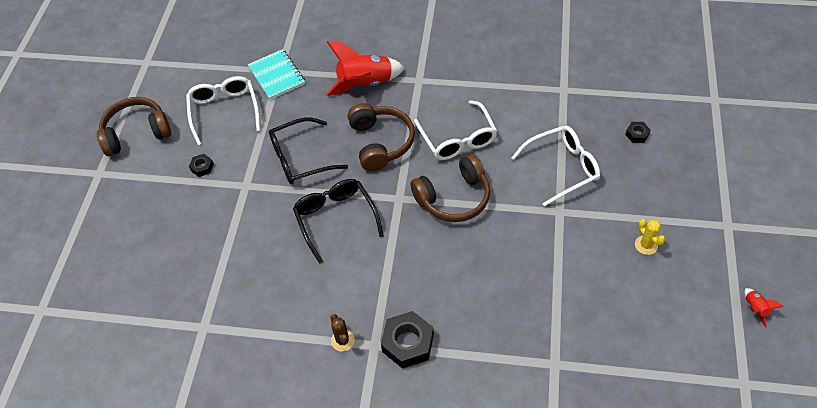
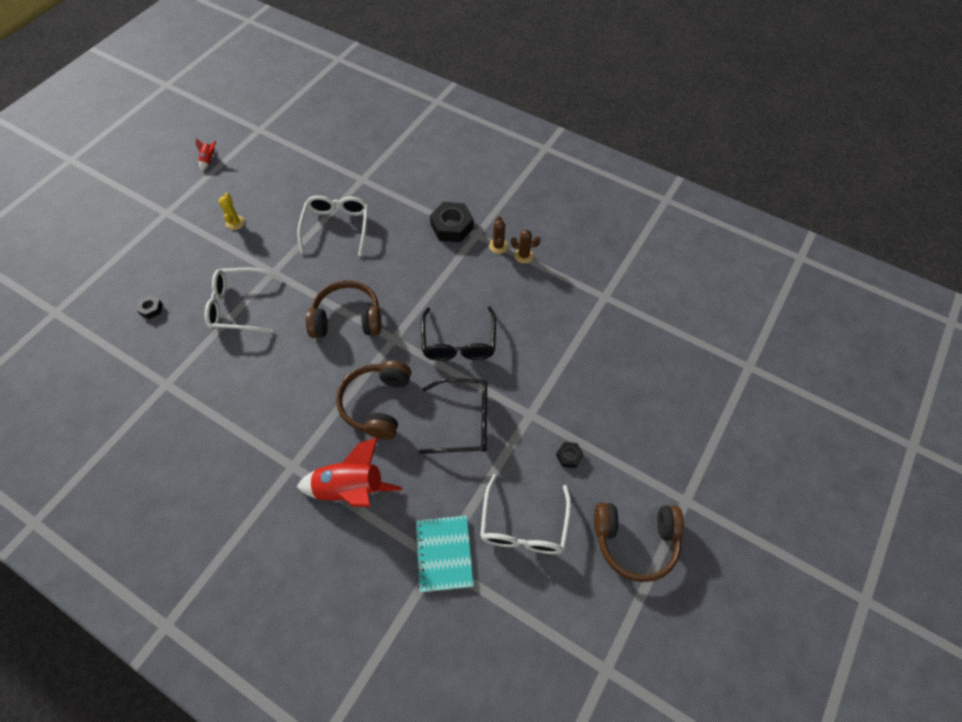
camera: 160 degrees left, 5 degrees up
white glasses [414,100,497,160] -> white glasses moved to [297,195,368,256]
none -> brown cactus [511,229,541,263]

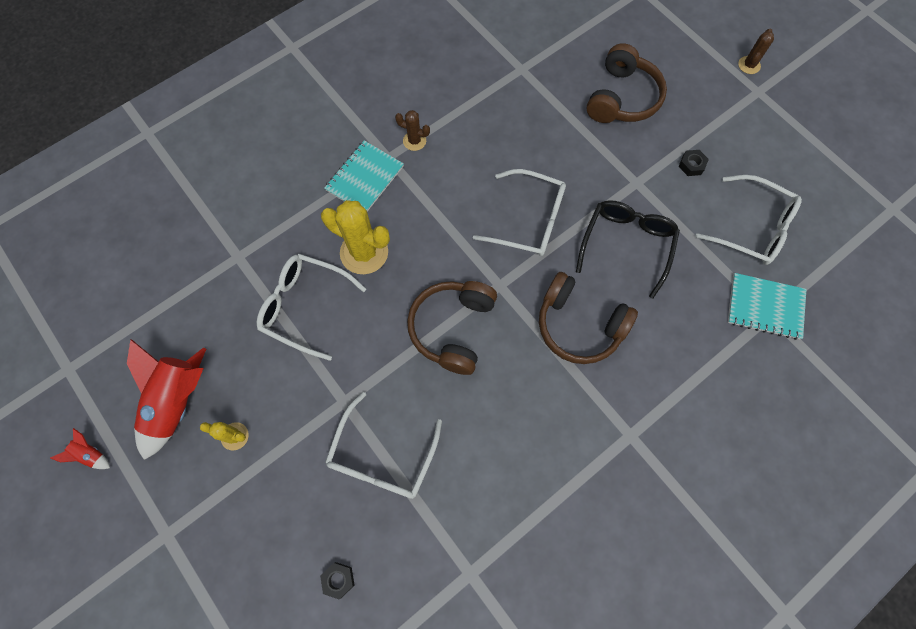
camera: 70 degrees left, 10 degrees up
red rocket [297,437,402,507] -> red rocket moved to [127,339,206,460]
black glasses [421,306,496,361] -> white glasses [473,169,566,256]
black nut [430,202,474,242] -> turquoise notebook [324,140,404,212]
brown cactus [511,229,541,263] -> brown cactus moved to [738,29,774,74]
brown headphones [594,503,684,582] -> brown headphones moved to [587,43,667,123]
none -> yellow cactus [321,200,390,274]

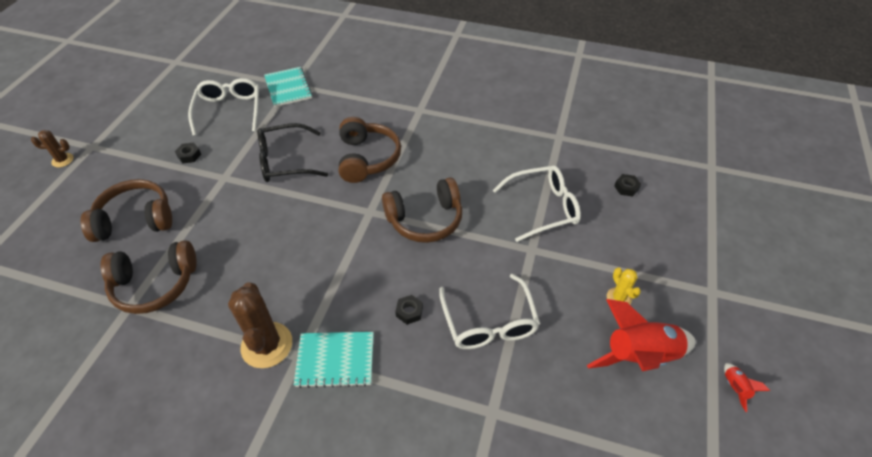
camera: 125 degrees left, 20 degrees down
yellow cactus [321,200,390,274] -> black nut [395,295,423,325]
brown cactus [395,110,430,151] -> brown cactus [228,282,292,368], size x1.93
white glasses [473,169,566,256] -> none
none -> brown headphones [100,240,197,314]

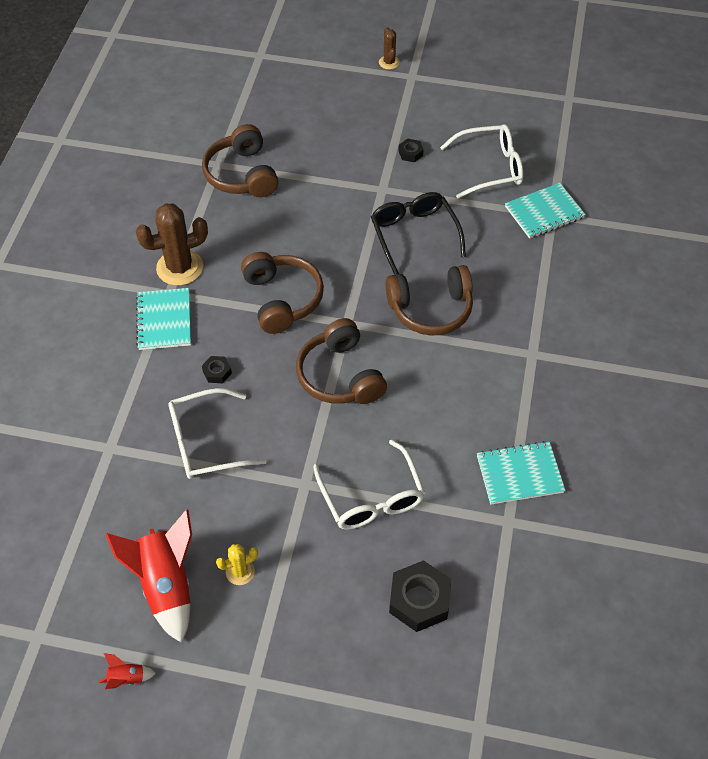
camera: 85 degrees right, 5 degrees up
brown headphones [80,179,172,242] -> brown headphones moved to [241,252,324,334]
black nut [614,174,641,197] -> black nut [389,560,451,632], size x1.99
none -> turquoise notebook [477,441,566,504]

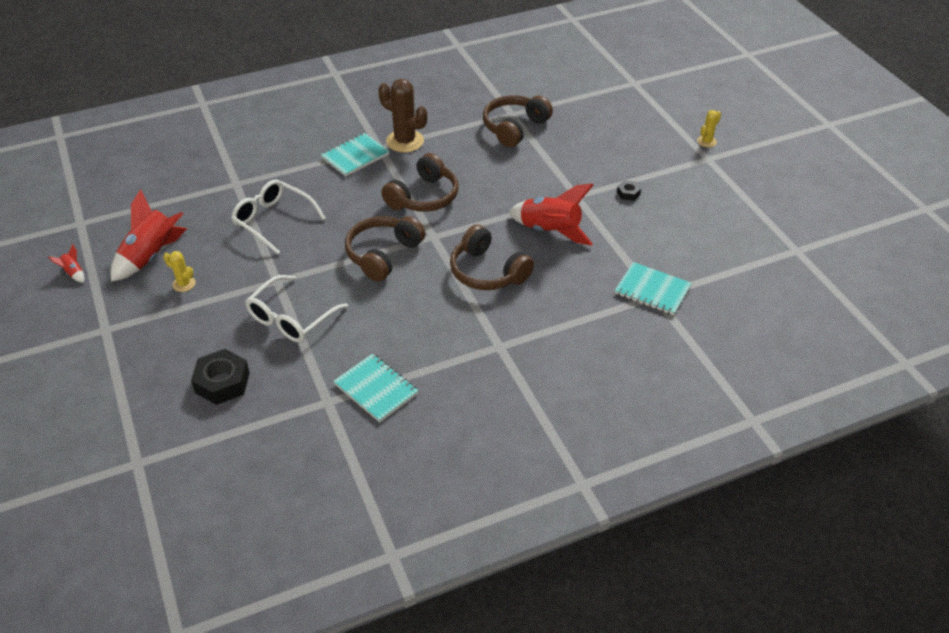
camera: 55 degrees right, 10 degrees down
black nut [202,356,232,383] -> none
black glasses [371,192,466,276] -> red rocket [509,184,593,246]
brown cactus [379,27,400,69] -> yellow cactus [697,110,721,147]
white glasses [440,124,523,199] -> none

